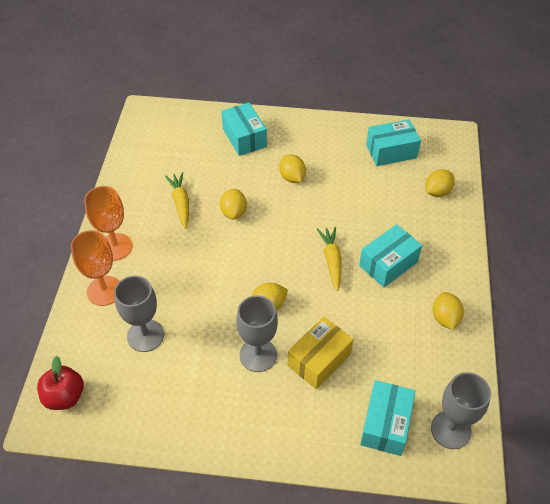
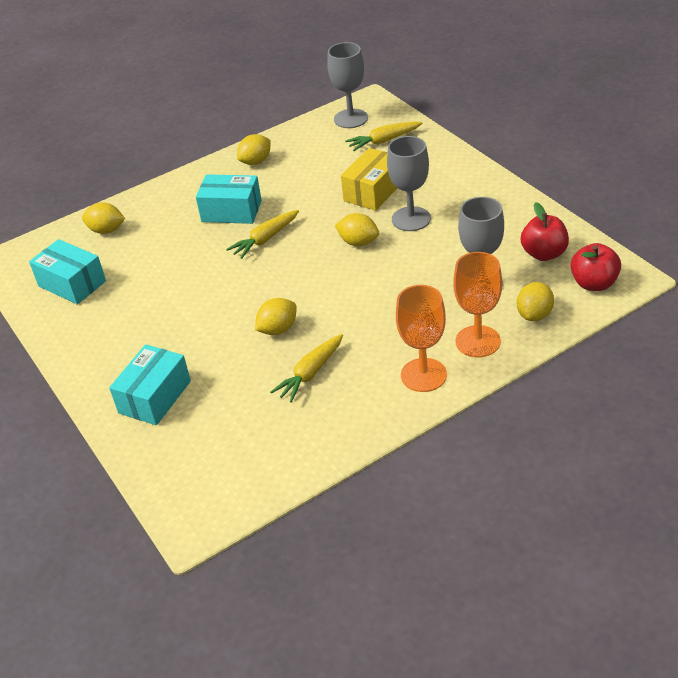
camera: 125 degrees left, 10 degrees down
yellow lemon [279,155,306,183] -> yellow lemon moved to [517,282,554,321]
yellow box [288,317,354,390] -> yellow box turned 60 degrees counterclockwise [341,148,397,211]
turquoise box [360,380,415,456] -> yellow carrot [345,121,422,151]
none -> red apple [521,202,569,261]

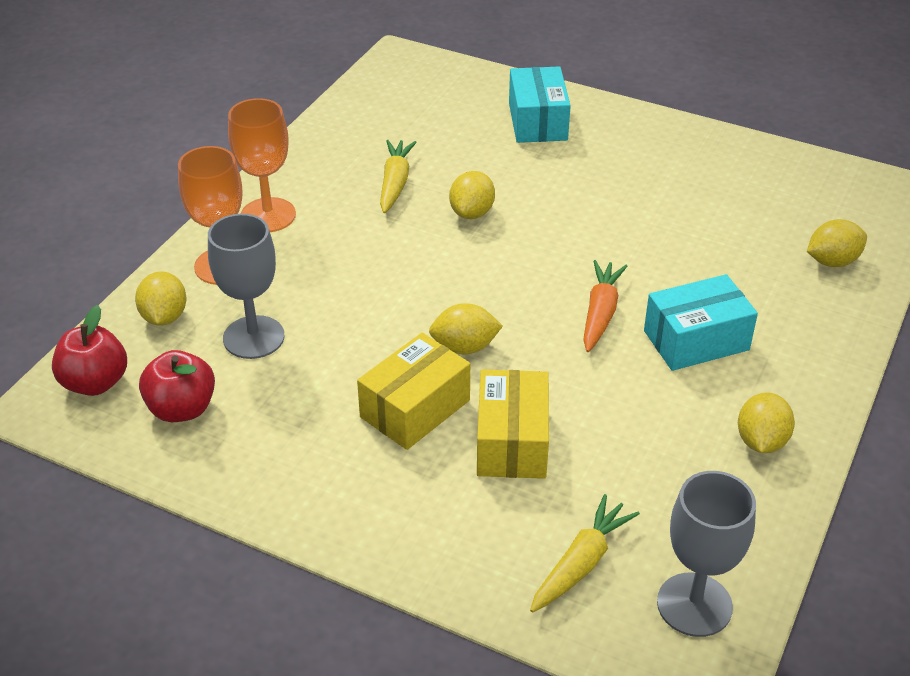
camera: 145 degrees right, 0 degrees up
turquoise box [29,239,106,305] -> none
yellow carrot [226,210,299,259] -> orange carrot [583,260,627,352]
grey goblet [387,136,431,231] -> yellow box [357,333,470,450]

